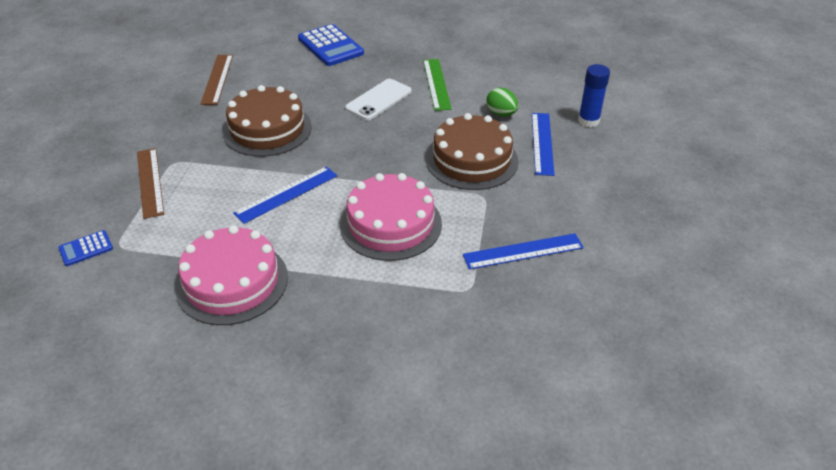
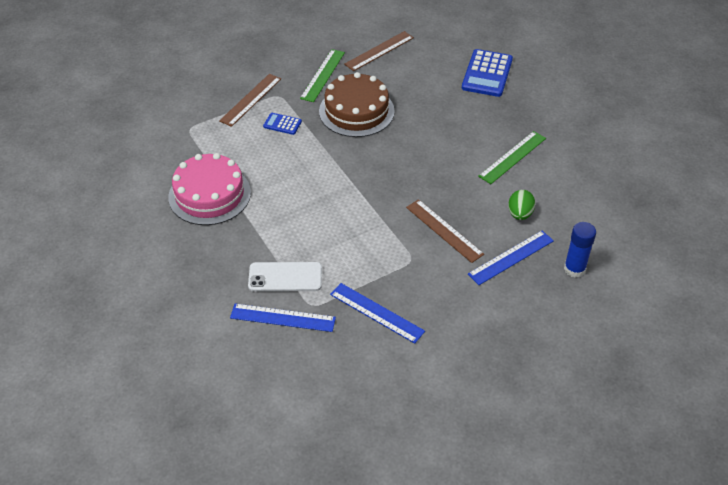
camera: 50 degrees right, 5 degrees up
blue calculator [58,230,113,266] -> blue calculator moved to [263,113,302,135]
blue ruler [233,166,337,224] -> blue ruler moved to [230,304,336,332]
pink cake [340,173,442,261] -> none
white phone [345,79,412,120] -> white phone moved to [248,262,322,292]
brown cake [426,113,519,190] -> brown ruler [406,199,484,263]
none -> green ruler [300,49,345,102]

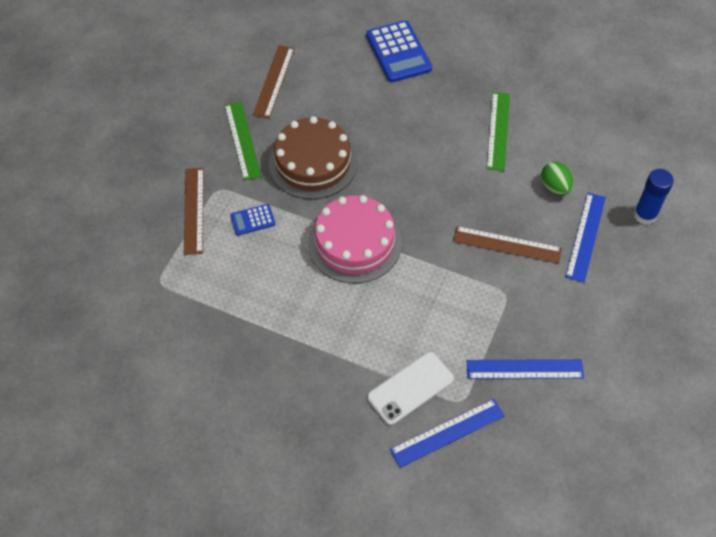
camera: 35 degrees left, 10 degrees up
pink cake [168,153,251,225] -> pink cake moved to [308,195,402,283]

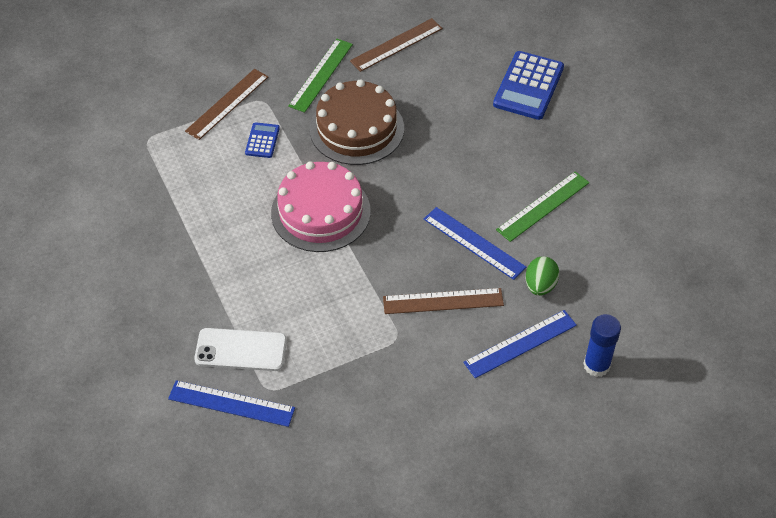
camera: 40 degrees right, 5 degrees down
blue calculator [230,204,275,235] -> blue calculator turned 75 degrees clockwise [245,122,280,158]
brown ruler [453,226,562,264] -> brown ruler turned 60 degrees counterclockwise [383,288,504,314]
blue ruler [466,359,584,379] -> blue ruler moved to [424,207,526,280]

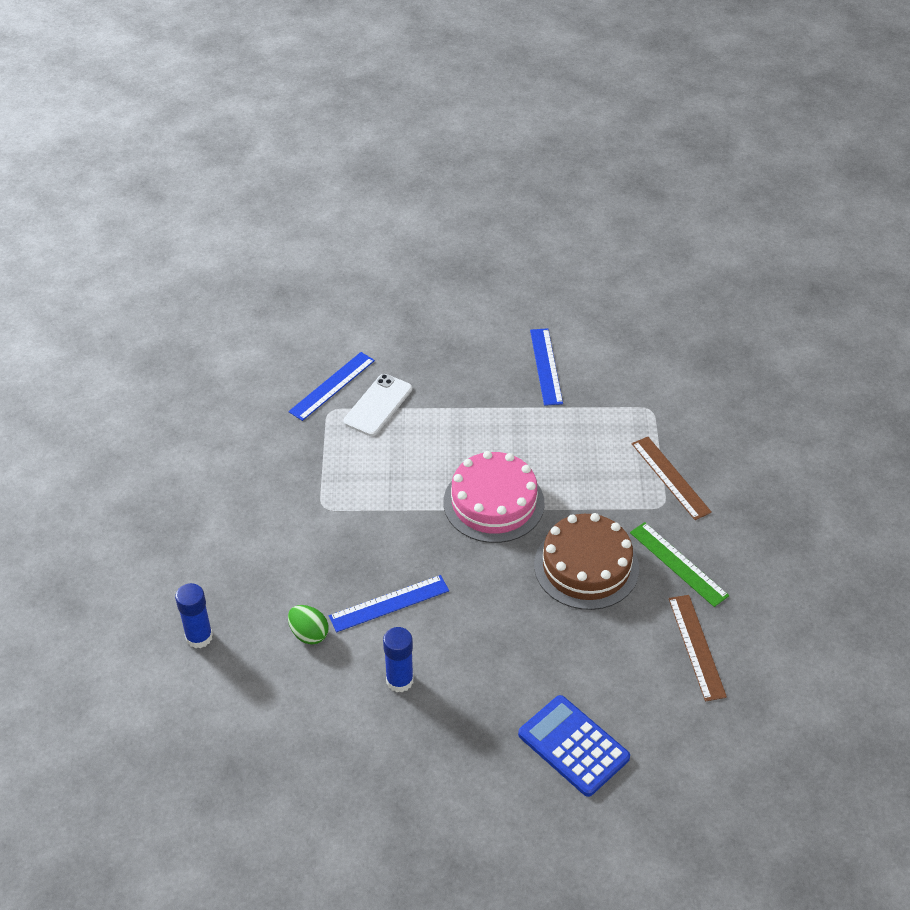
camera: 115 degrees right, 5 degrees down
blue calculator [245,122,280,158] -> none
brown ruler [383,288,504,314] -> none
blue ruler [463,310,577,378] -> blue ruler moved to [530,328,563,406]
green ruler [496,171,589,242] -> blue glue stick [383,627,414,692]

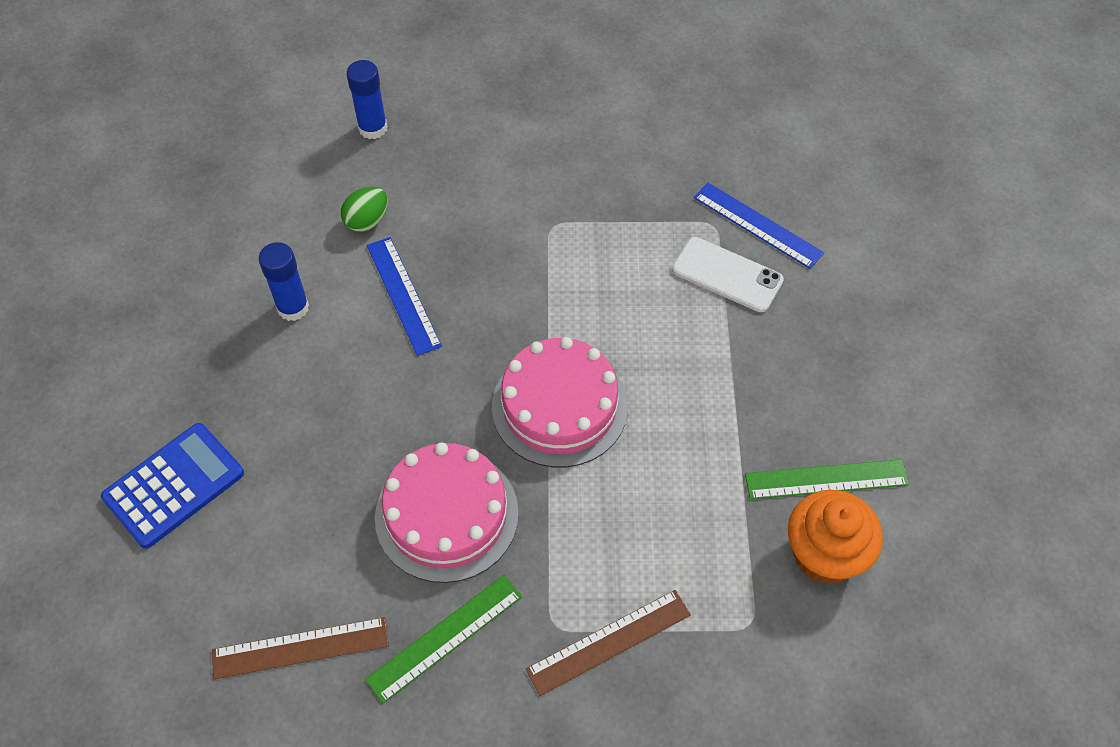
camera: 90 degrees right, 10 degrees up
blue ruler [530,328,563,406] -> green ruler [745,459,909,499]
brown cake [534,513,639,610] -> pink cake [375,443,519,583]
none -> orange cupcake [788,490,883,584]

